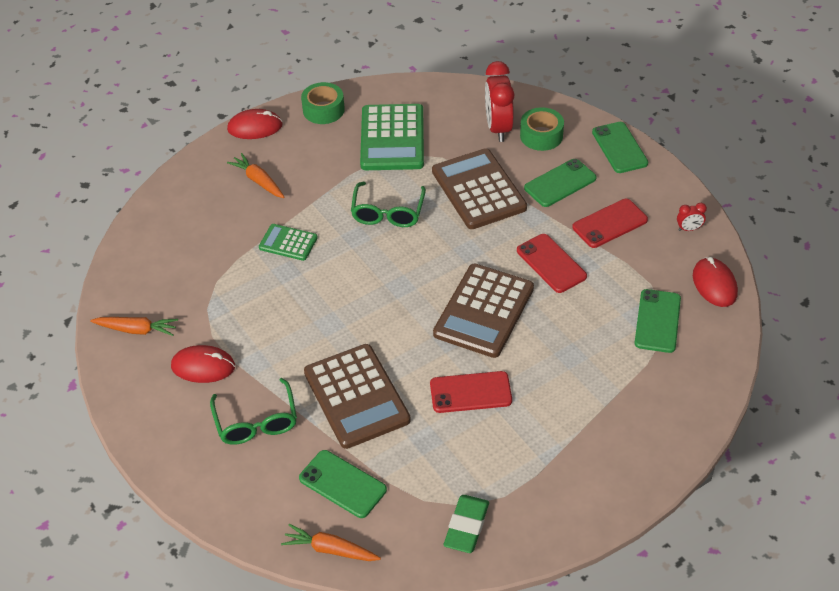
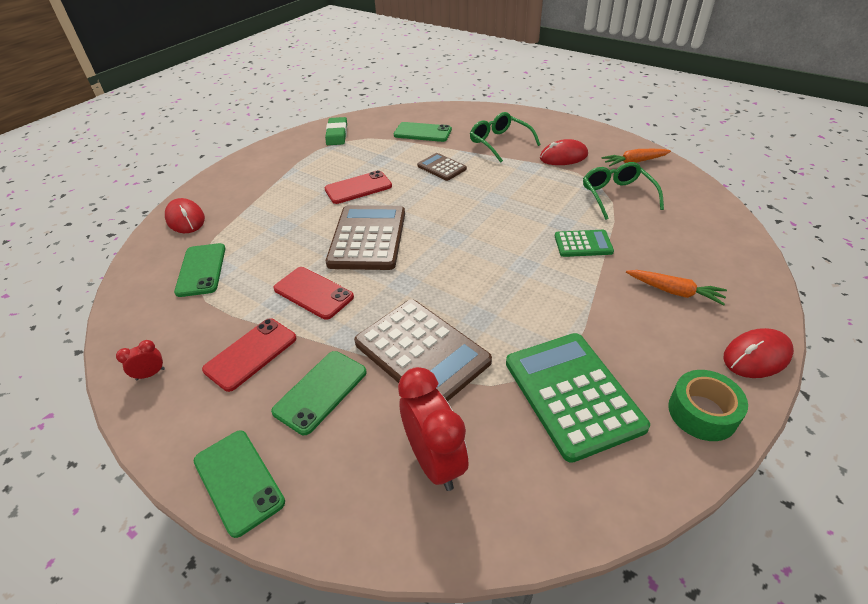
camera: 160 degrees right, 5 degrees down
orange carrot [281,524,381,561] -> none
brown calculator [304,344,411,449] -> brown calculator [417,153,467,181], size x0.53
green glasses [351,182,426,227] -> green glasses moved to [583,162,664,220]
green tape [520,107,564,151] -> none
red mouse [693,257,738,307] -> red mouse moved to [165,198,205,233]

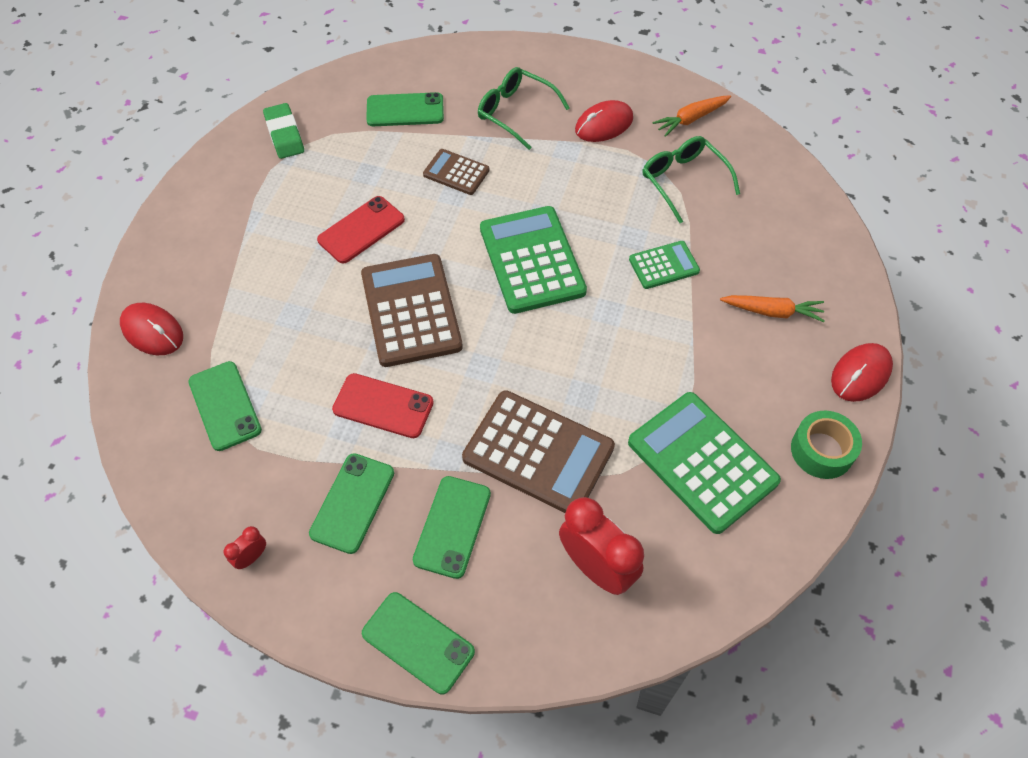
camera: 20 degrees left, 15 degrees up
red phone [202,318,297,392] -> green phone [309,453,394,554]
none -> green calculator [480,206,587,314]

